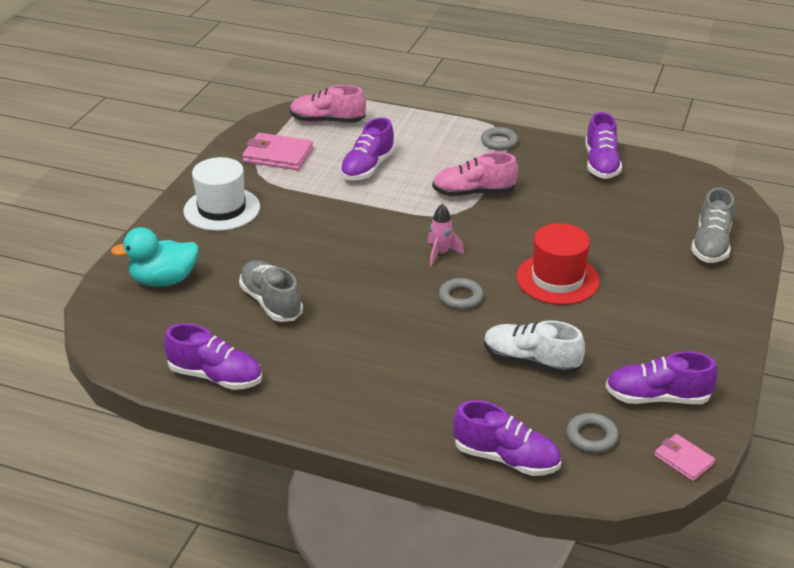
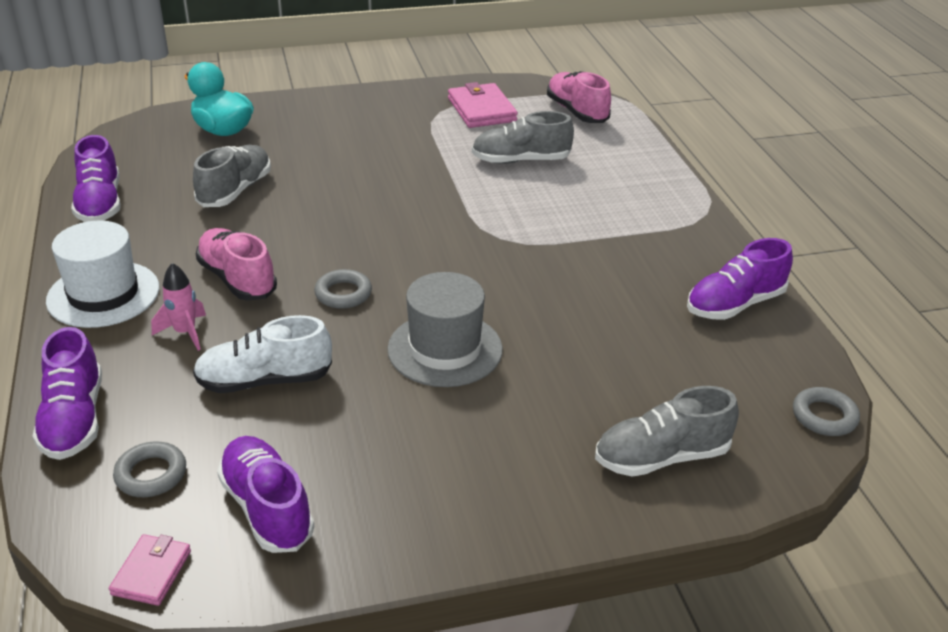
camera: 55 degrees right, 0 degrees up
white hat [183,157,260,231] -> white hat moved to [46,221,160,328]
purple shoe [340,117,395,181] -> grey shoe [472,111,574,164]
pink rocket [427,204,464,267] -> pink rocket moved to [151,263,206,351]
pink shoe [432,152,518,196] -> pink shoe moved to [196,228,277,301]
grey ring [481,127,518,150] -> grey ring moved to [793,387,860,436]
white shoe [484,320,585,375] -> white shoe turned 90 degrees counterclockwise [193,315,332,393]
red hat [516,223,600,305] -> grey hat [387,272,503,387]

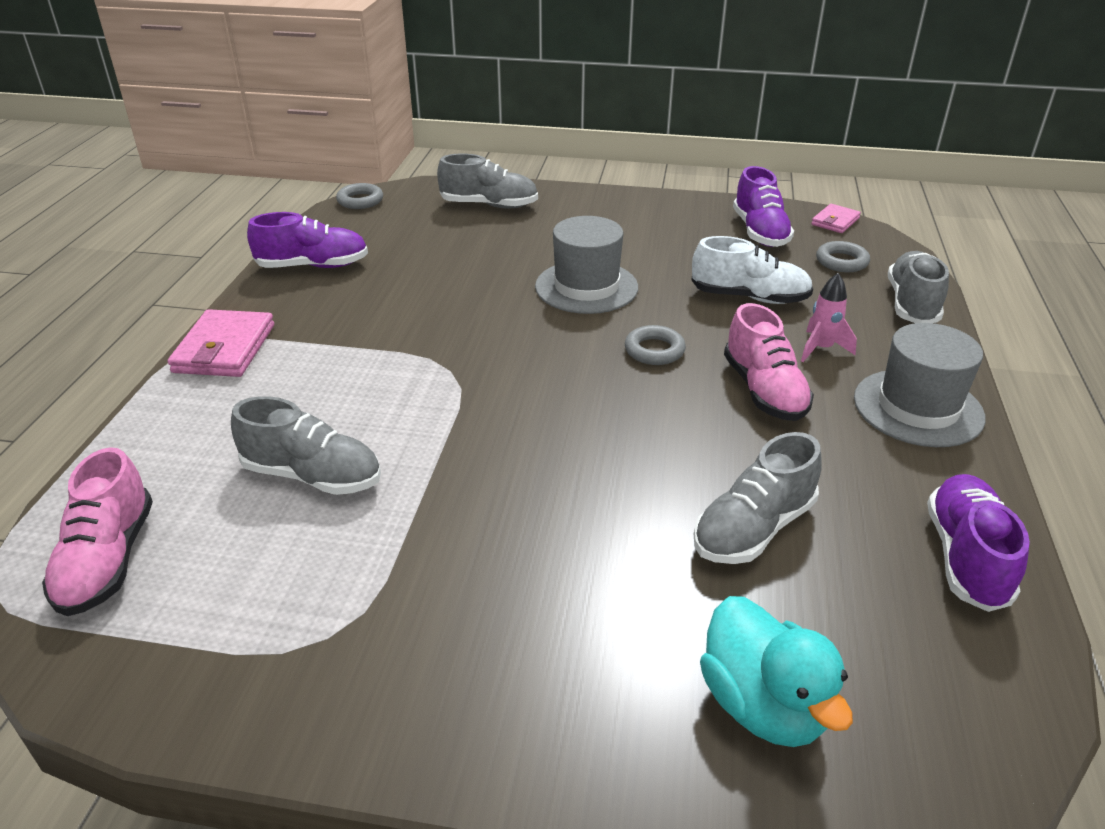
camera: 155 degrees left, 0 degrees up
purple shoe [33,327,102,460] -> grey shoe [888,251,949,323]
white hat [46,221,160,328] -> grey hat [854,323,986,447]
pink wallet [448,82,518,128] -> pink wallet moved to [167,309,274,377]

